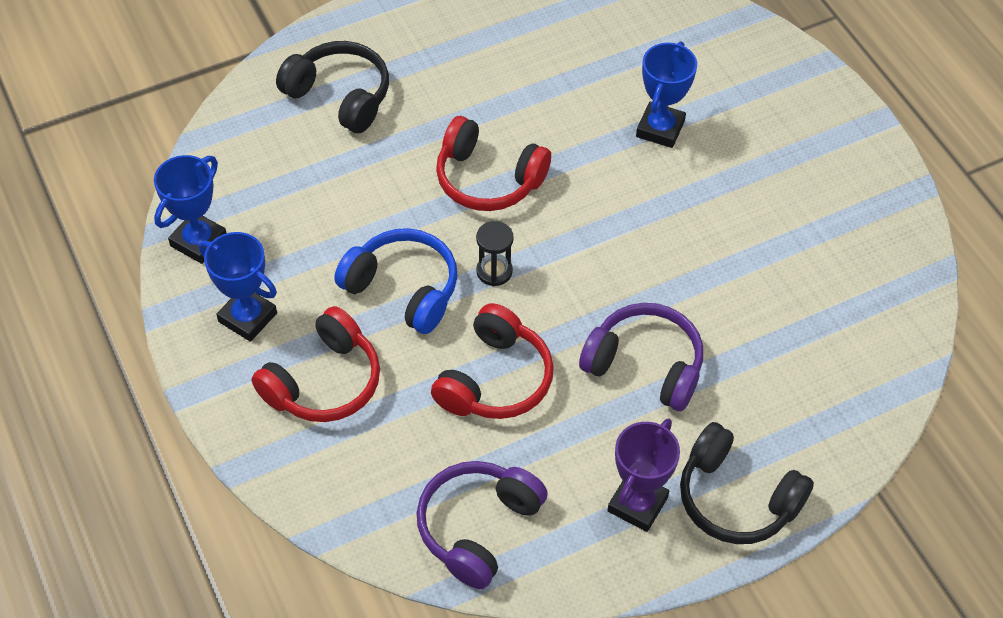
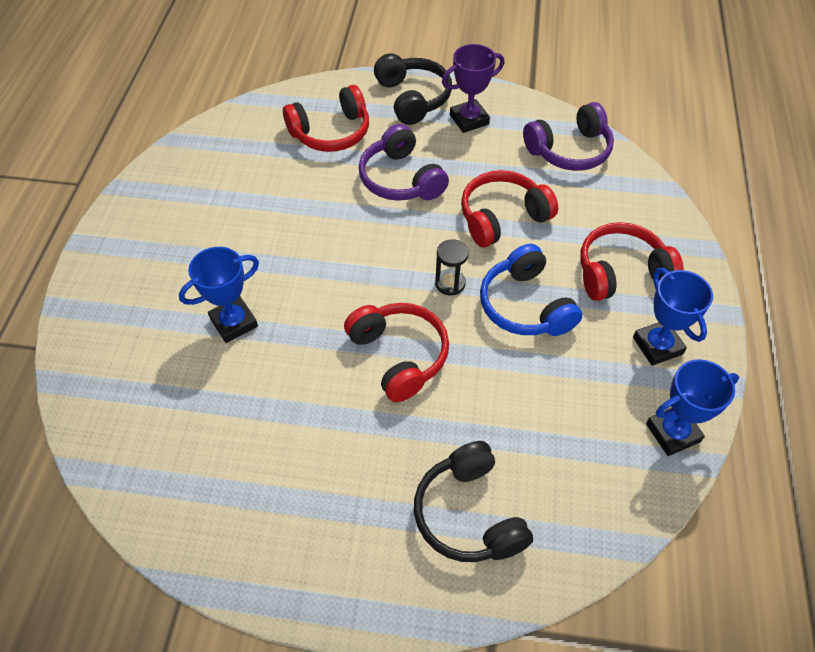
camera: 145 degrees left, 0 degrees up
none -> red headphones [283,85,369,152]

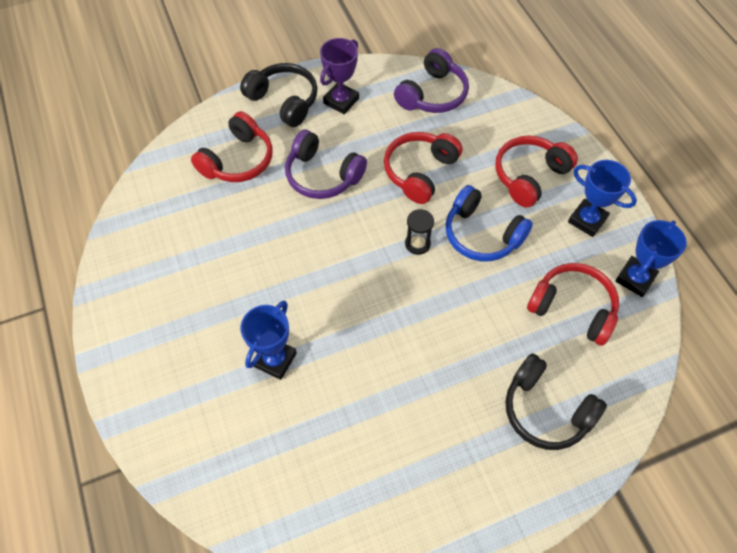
camera: 30 degrees left, 5 degrees up
red headphones [344,303,449,402] -> red headphones moved to [527,263,619,346]

